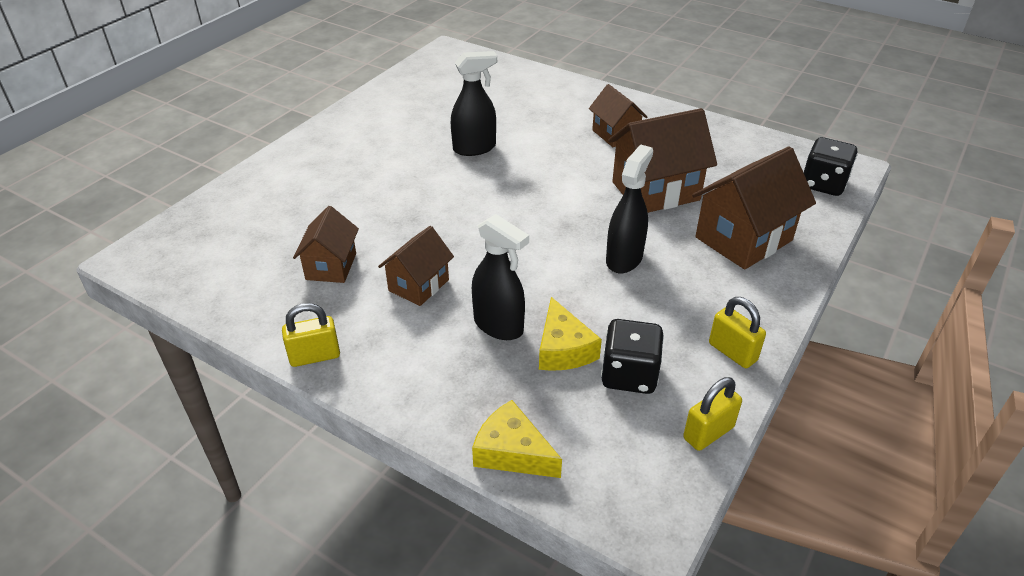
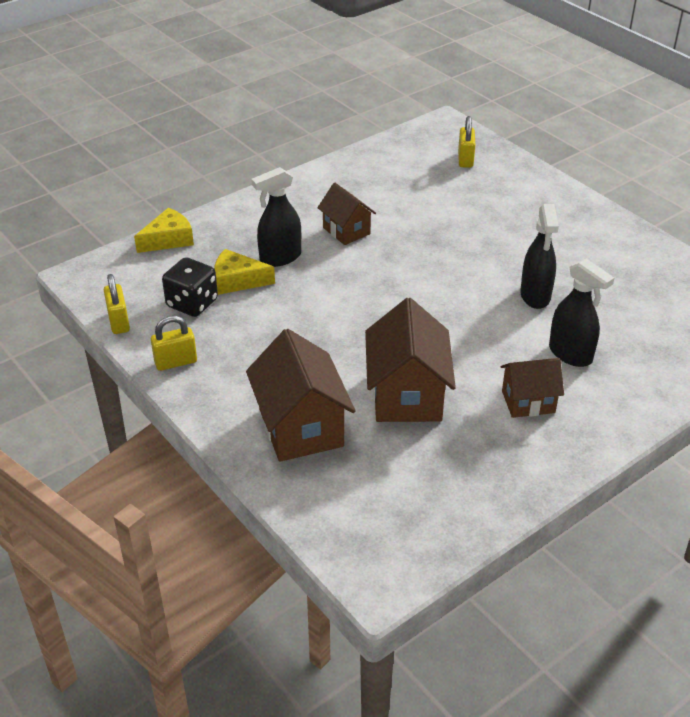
camera: 110 degrees right, 0 degrees up
yellow padlock [282,303,340,367] -> yellow padlock moved to [458,116,476,168]
brown house [293,206,359,283] -> none
black spray bottle [606,144,653,273] -> black spray bottle moved to [549,258,614,367]
black dice [803,137,857,196] -> none

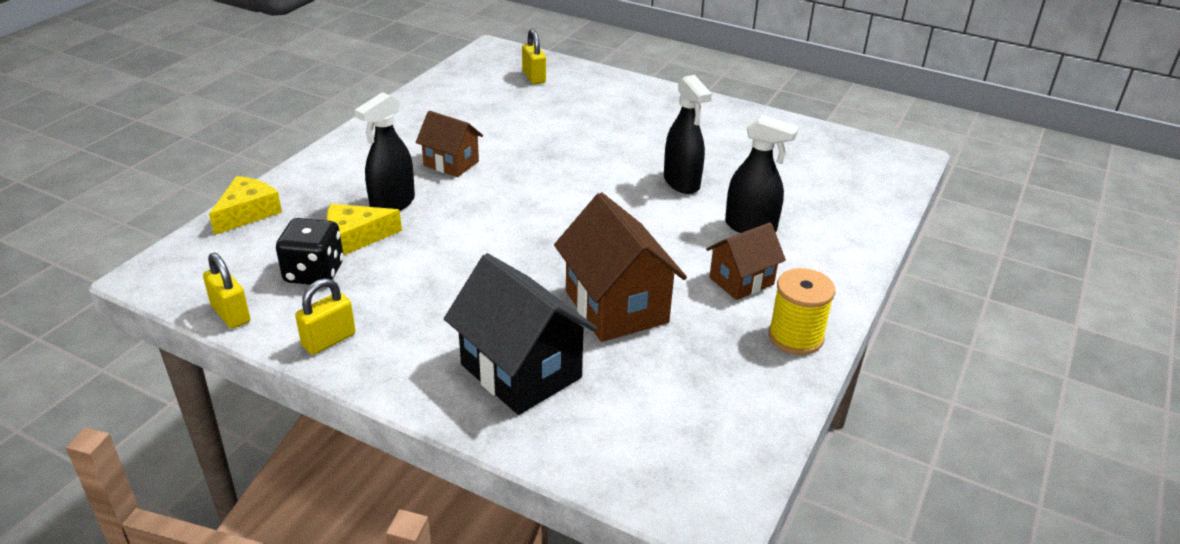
camera: 25 degrees left, 5 degrees down
brown house [246,329,355,462] -> black house [444,253,597,415]
none -> yellow spool [768,268,835,355]

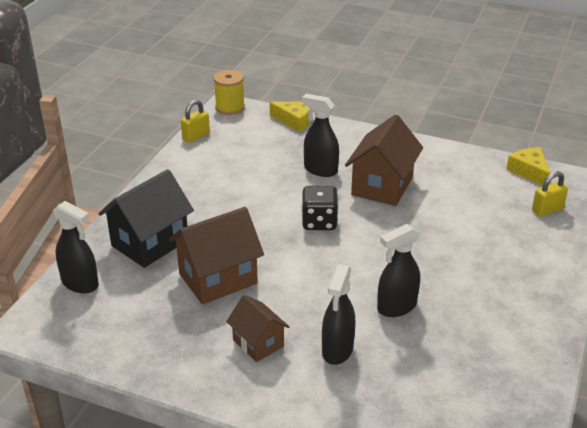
camera: 85 degrees right, 0 degrees up
black dice [276,218,343,285] -> black dice moved to [302,186,339,230]
yellow padlock [295,278,355,355] -> none
yellow cheese [327,204,402,256] -> yellow cheese moved to [506,147,551,186]
brown house [416,111,483,177] -> brown house [345,114,423,206], size x1.68
yellow spool [768,268,835,355] -> yellow spool moved to [213,70,245,115]
none -> black spray bottle [53,201,99,293]

